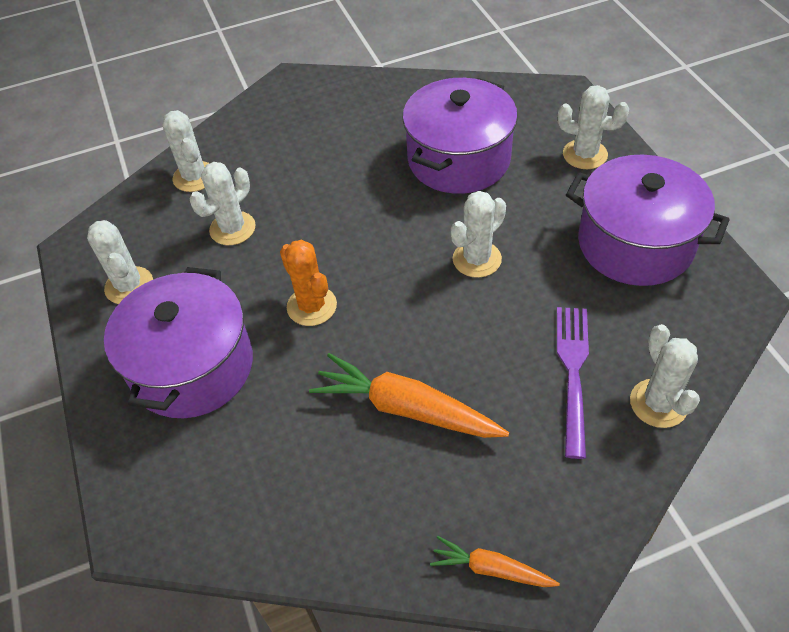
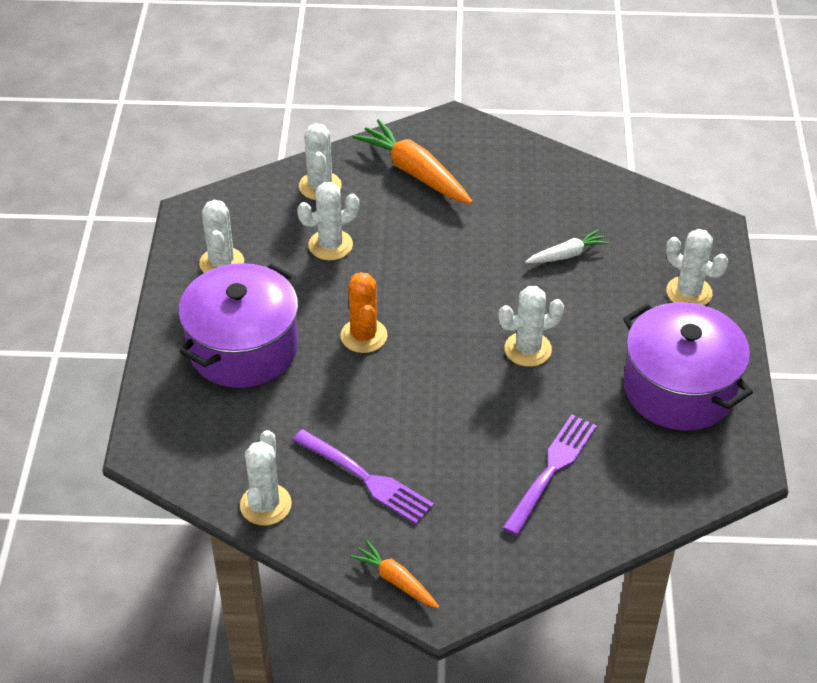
camera: 20 degrees right, 5 degrees down
orange carrot [309,353,509,438] -> orange carrot moved to [352,119,473,204]
purple pot [402,78,518,194] -> white carrot [525,229,609,263]
white cactus [630,324,700,428] -> white cactus moved to [240,430,292,525]
none -> purple fork [292,429,434,525]

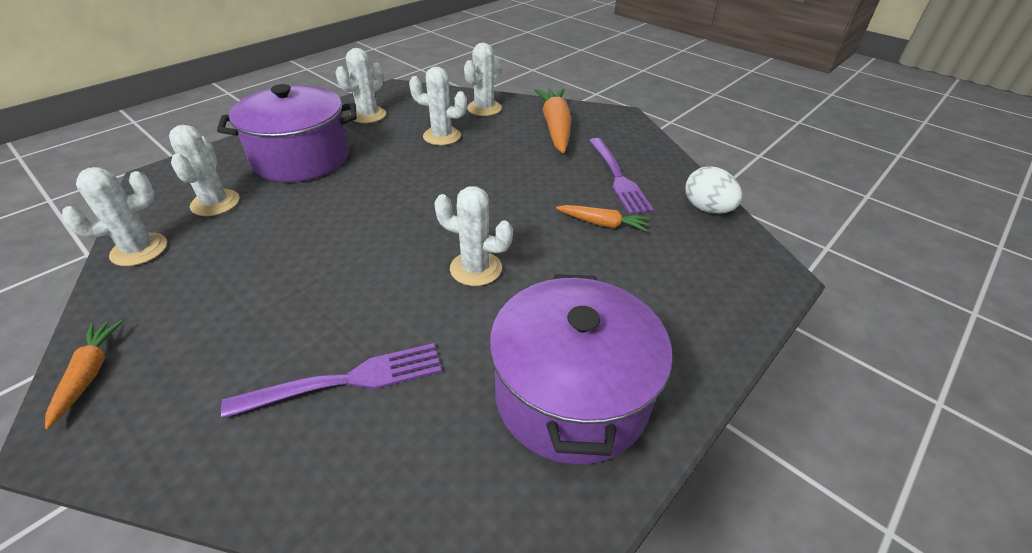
camera: 40 degrees right, 5 degrees down
purple fork [292,429,434,525] -> purple fork moved to [589,138,654,215]
orange cactus [341,272,387,353] -> none
white carrot [525,229,609,263] -> orange carrot [556,205,650,232]
white cactus [666,229,728,306] -> white cactus moved to [169,125,240,216]
none -> white egg [685,166,742,214]

